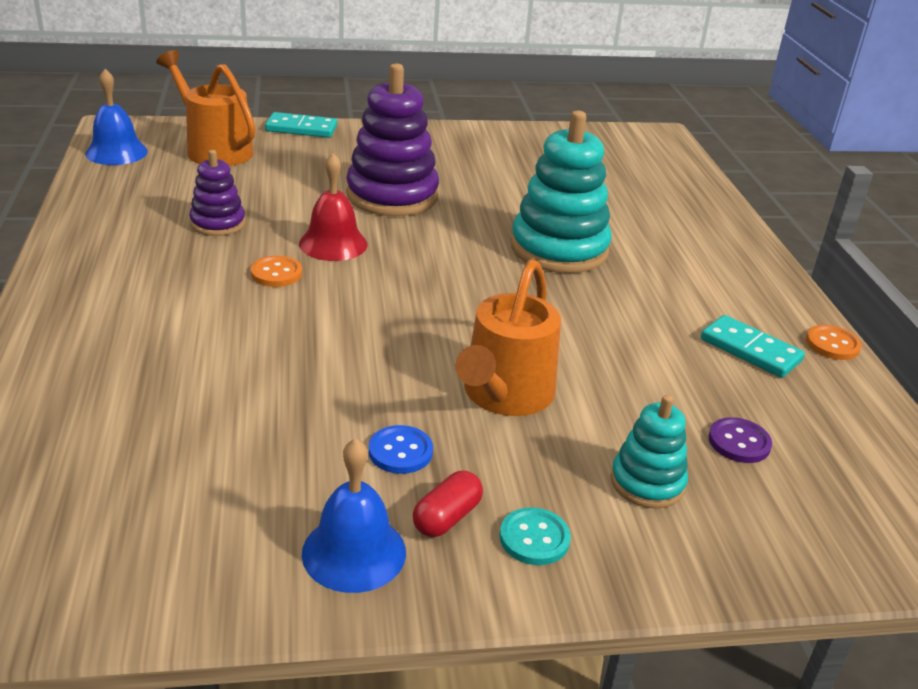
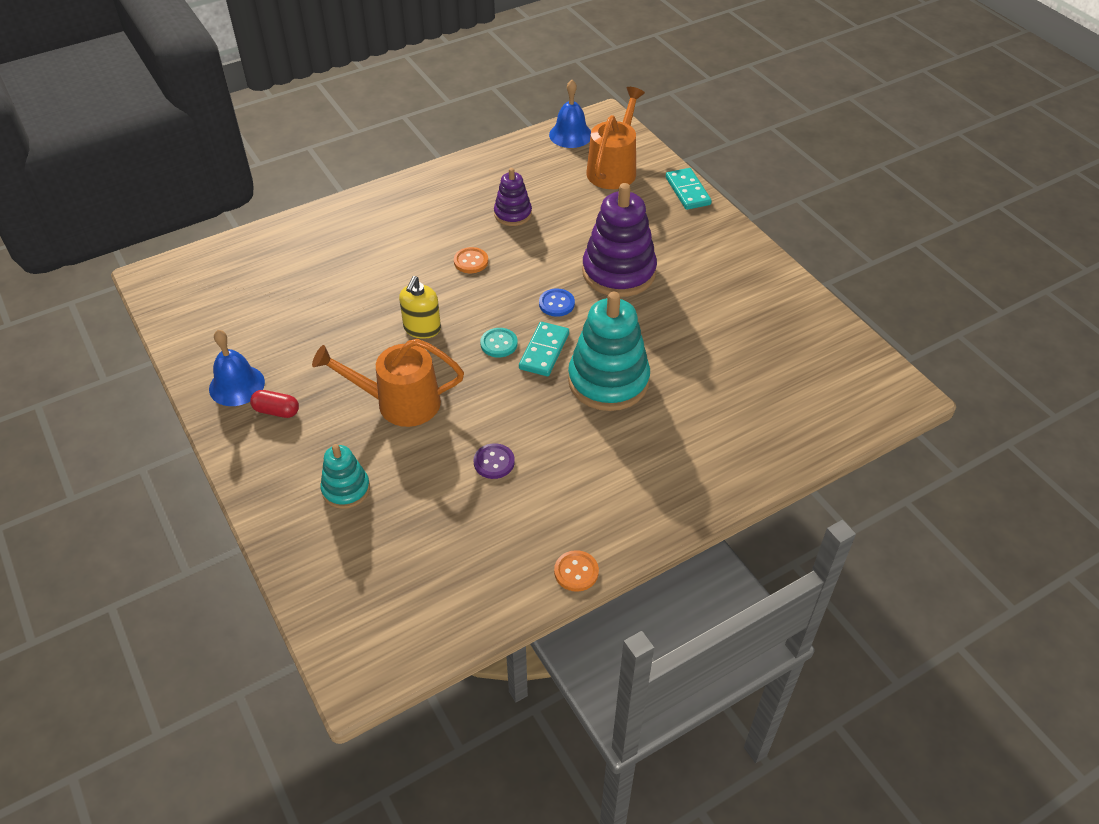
camera: 70 degrees right, 15 degrees up
red bell [299,153,368,261] -> none
blue button [369,425,433,474] -> blue button moved to [539,288,575,317]
turquoise button [500,507,571,565] -> turquoise button moved to [480,328,518,357]
turquoise domino [701,315,805,378] -> turquoise domino moved to [519,322,569,376]
purple button [709,417,772,463] -> purple button moved to [474,443,515,479]
none -> yellow soap dispenser [399,276,441,339]

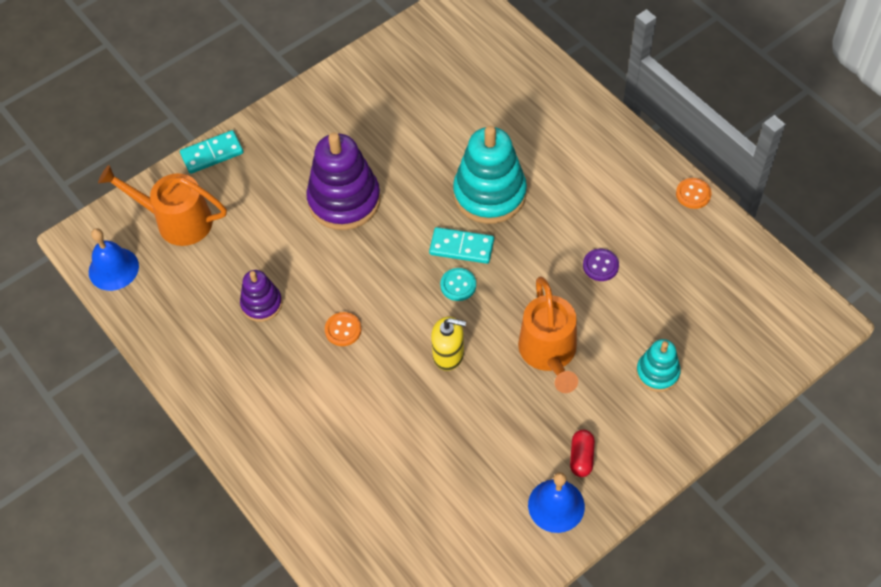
camera: 95 degrees left, 10 degrees up
blue button [539,288,575,317] -> none

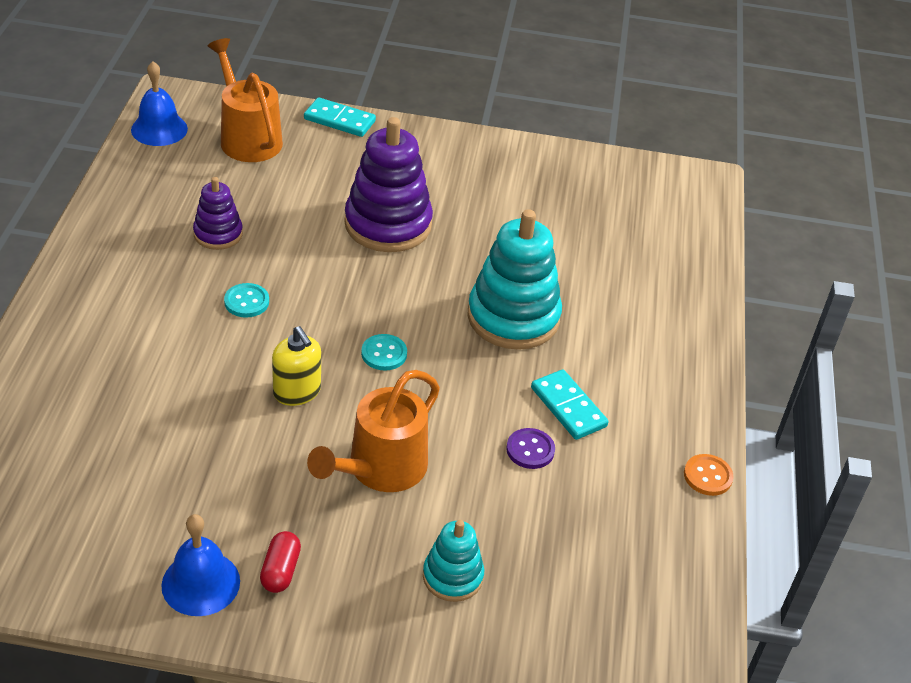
camera: 40 degrees right, 15 degrees down
orange button [325,312,362,346] -> turquoise button [224,283,269,318]
turquoise domino [429,227,494,264] -> turquoise domino moved to [531,369,609,440]
red capsule [570,430,595,477] -> red capsule turned 45 degrees counterclockwise [260,531,301,593]

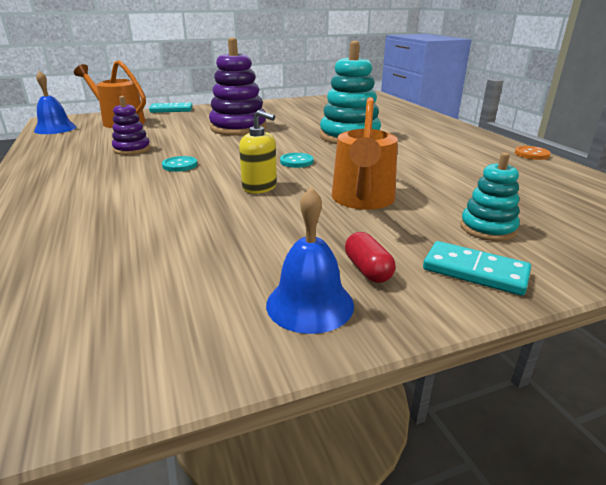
camera: 25 degrees left, 15 degrees down
purple button [506,428,555,469] -> none
turquoise domino [531,369,609,440] -> turquoise domino moved to [423,241,531,296]

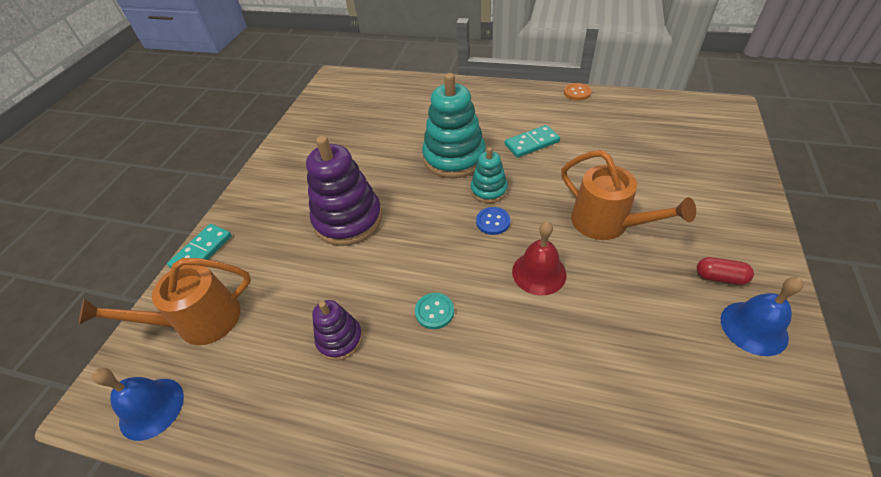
camera: 50 degrees left, 20 degrees up
yellow soap dispenser [239,110,277,194] -> red bell [512,221,567,295]
turquoise button [280,153,313,168] -> blue button [476,207,510,235]
turquoise domino [423,241,531,296] -> turquoise domino moved to [505,125,560,158]
turquoise stacking toy [460,153,520,241] -> turquoise stacking toy moved to [471,147,508,203]

